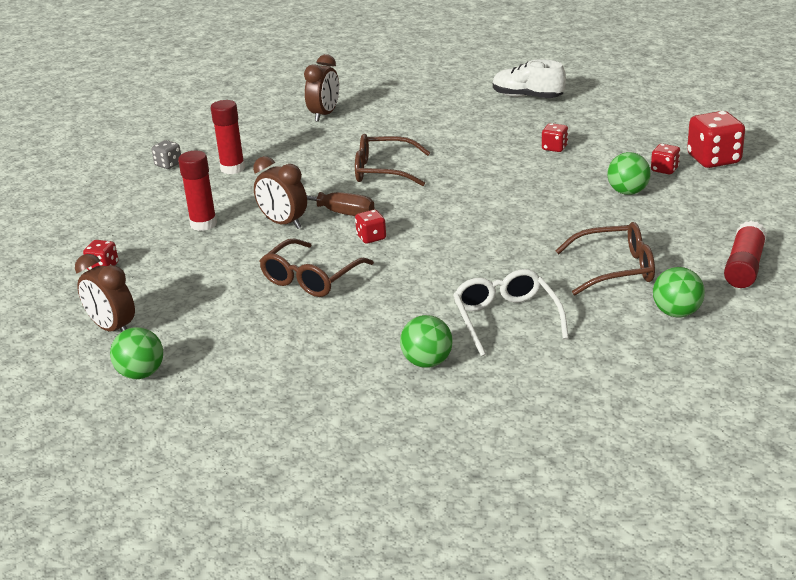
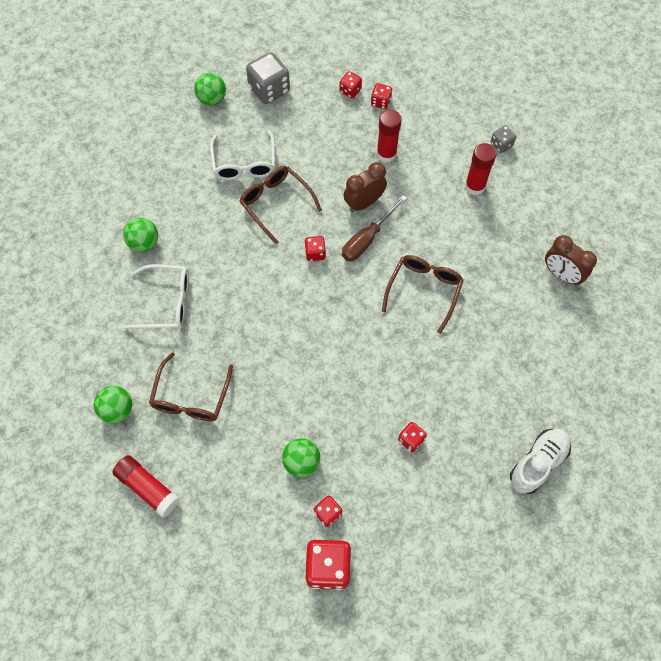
camera: 105 degrees right, 35 degrees up
brown clock [75,254,135,332] -> grey dice [246,52,290,104]
none -> white glasses [210,130,275,180]
none -> red dice [371,83,392,109]

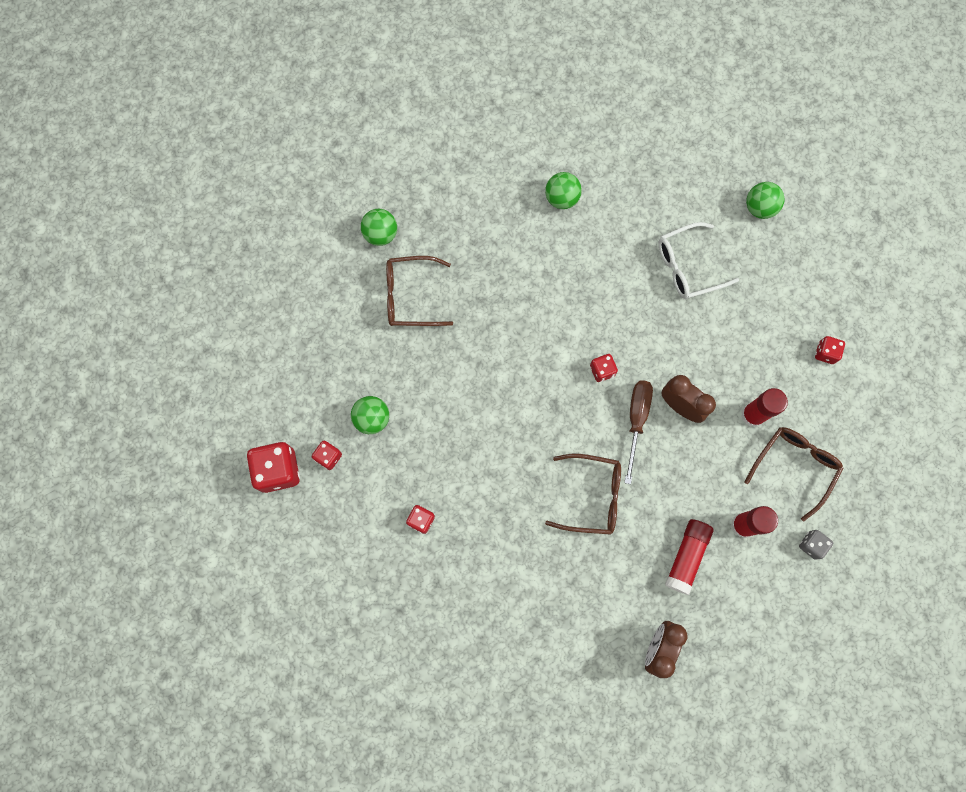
camera: 75 degrees right, 10 degrees up
red glue stick [112,455,180,518] -> red glue stick moved to [665,519,714,595]
white glasses [123,264,189,329] -> none
brown glasses [239,166,322,244] -> brown glasses moved to [744,427,844,521]
grey dice [246,52,290,104] -> none
brown screwdriver [342,195,407,261] -> brown screwdriver turned 75 degrees clockwise [625,380,653,484]
red dice [371,83,392,109] -> none
white shoe [510,429,571,494] -> none

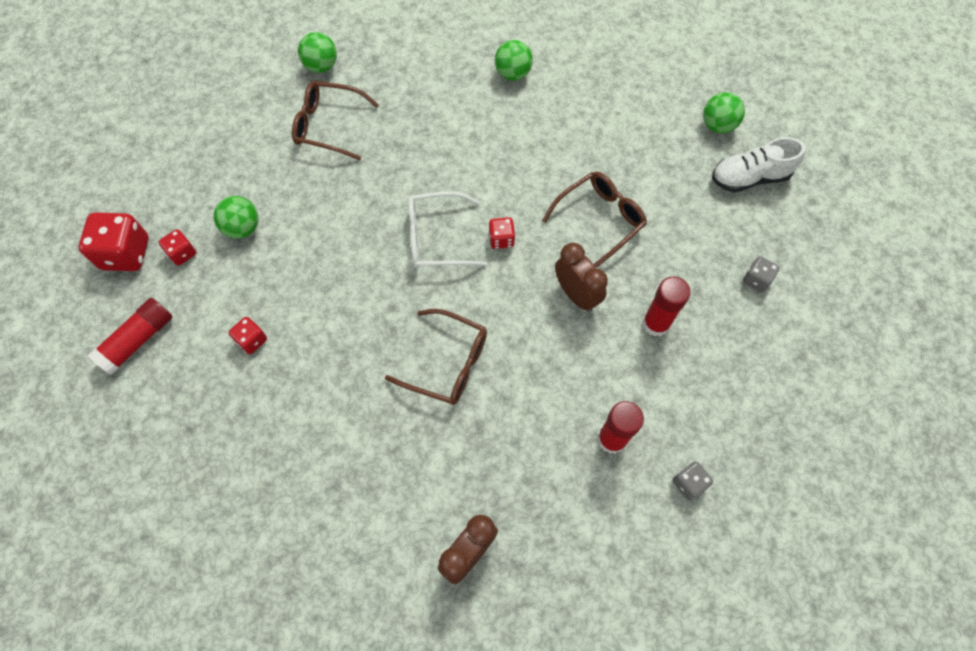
camera: 15 degrees right, 10 degrees down
brown screwdriver [625,380,653,484] -> none
white glasses [658,222,739,299] -> white glasses moved to [408,191,487,268]
red glue stick [665,519,714,595] -> red glue stick moved to [87,298,172,375]
brown glasses [744,427,844,521] -> brown glasses moved to [542,172,647,268]
red dice [815,336,845,364] -> grey dice [743,256,779,292]
none -> white shoe [712,137,806,192]

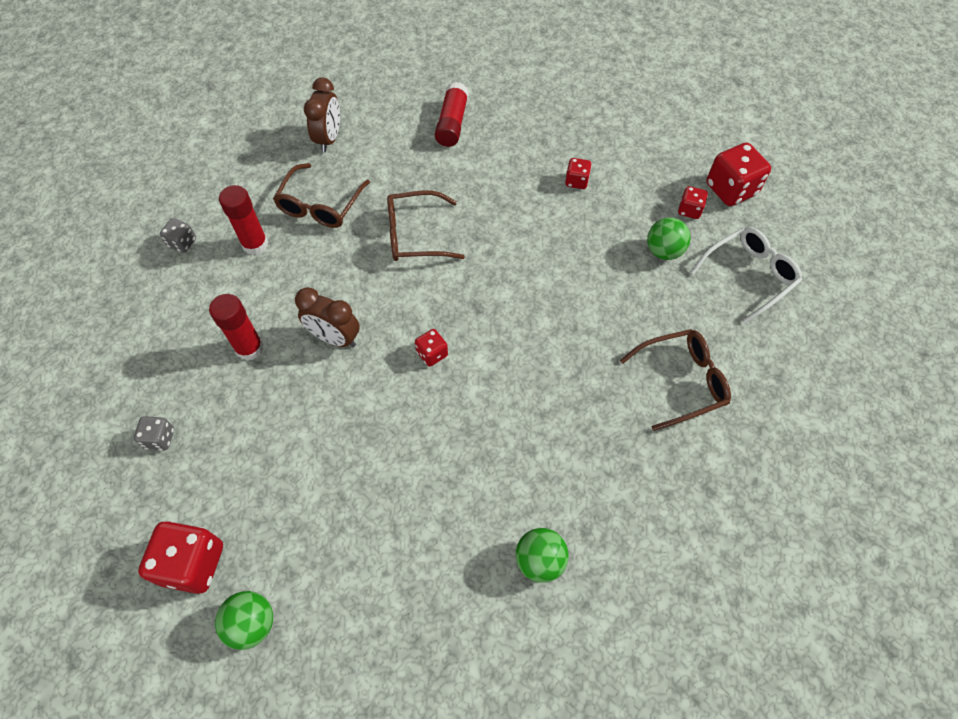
camera: 150 degrees right, 5 degrees down
red glue stick [87,298,172,375] -> red glue stick moved to [435,82,469,147]
green ball [298,32,337,73] -> none
white glasses [408,191,487,268] -> white glasses moved to [691,227,802,324]
brown glasses [542,172,647,268] -> brown glasses moved to [273,163,370,228]
white shoe [712,137,806,192] -> red dice [138,521,223,594]

